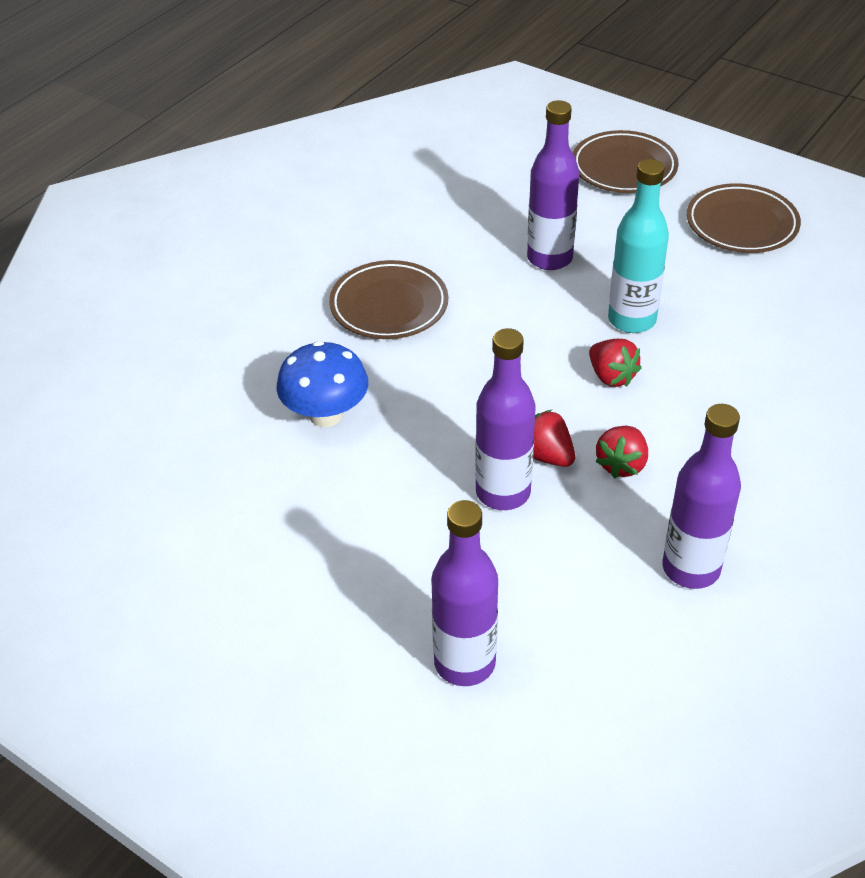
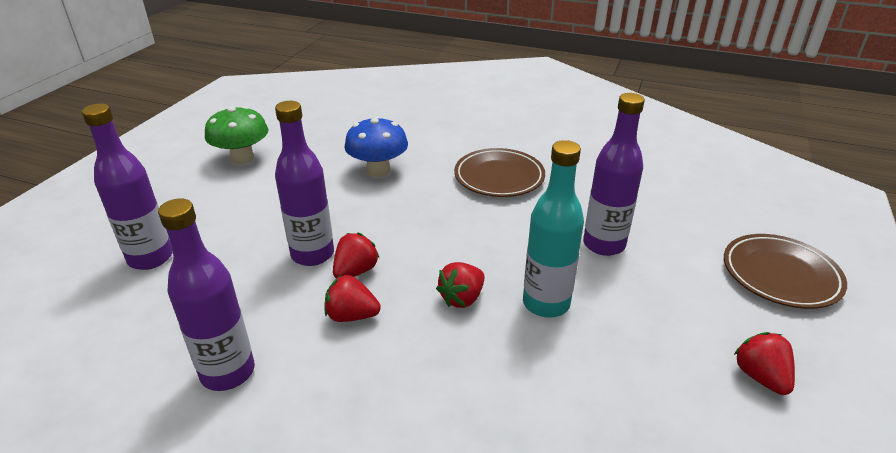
camera: 75 degrees right, 10 degrees down
brown plate [687,183,801,253] -> red strawberry [734,332,795,395]
none -> green mushroom [205,106,268,164]

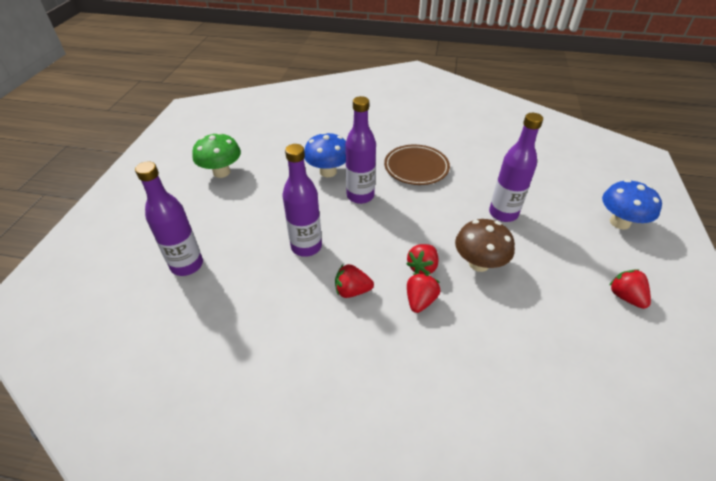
camera: 10 degrees left, 10 degrees up
purple bottle [158,199,255,391] -> purple bottle moved to [345,96,376,204]
red strawberry [333,233,379,278] -> red strawberry moved to [407,273,440,313]
turquoise bottle [523,140,584,318] -> brown mushroom [455,219,515,272]
brown plate [724,234,847,309] -> blue mushroom [602,180,662,230]

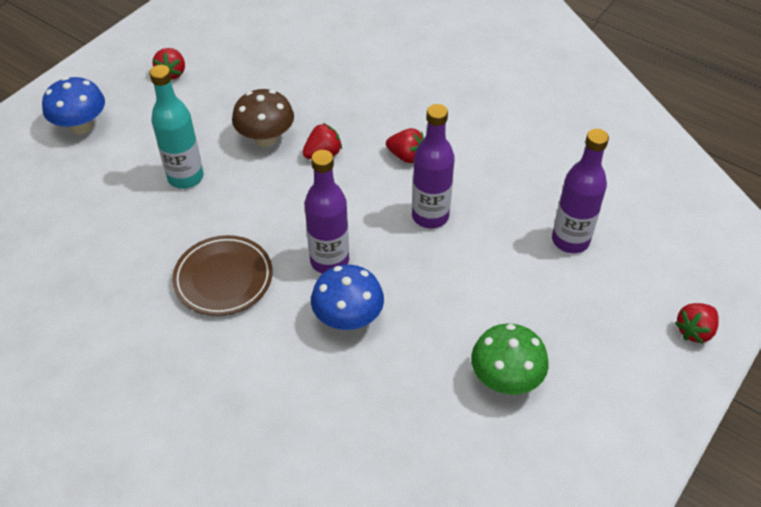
camera: 155 degrees left, 5 degrees up
red strawberry [407,273,440,313] -> red strawberry moved to [675,303,719,344]
purple bottle [489,113,543,222] -> turquoise bottle [149,65,204,189]

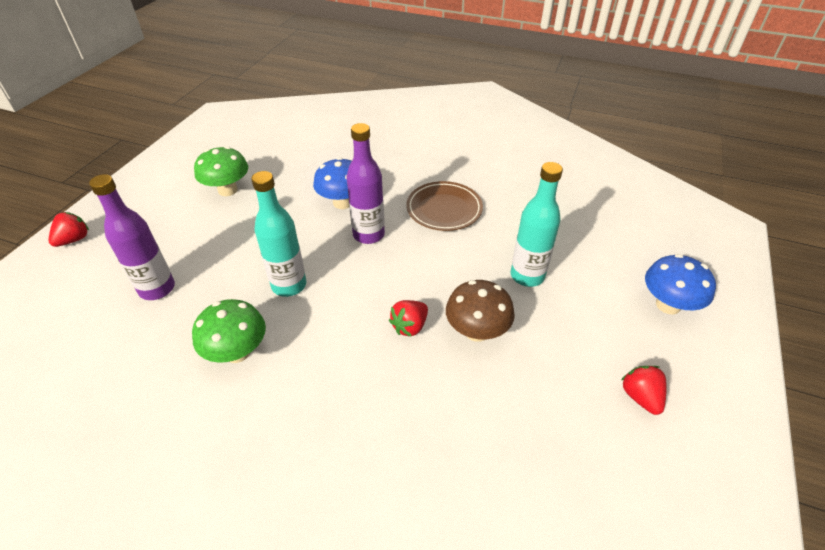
camera: 165 degrees right, 5 degrees down
red strawberry [386,128,424,163] -> none
purple bottle [412,104,455,228] -> turquoise bottle [251,171,306,297]
none -> green mushroom [192,299,266,363]

